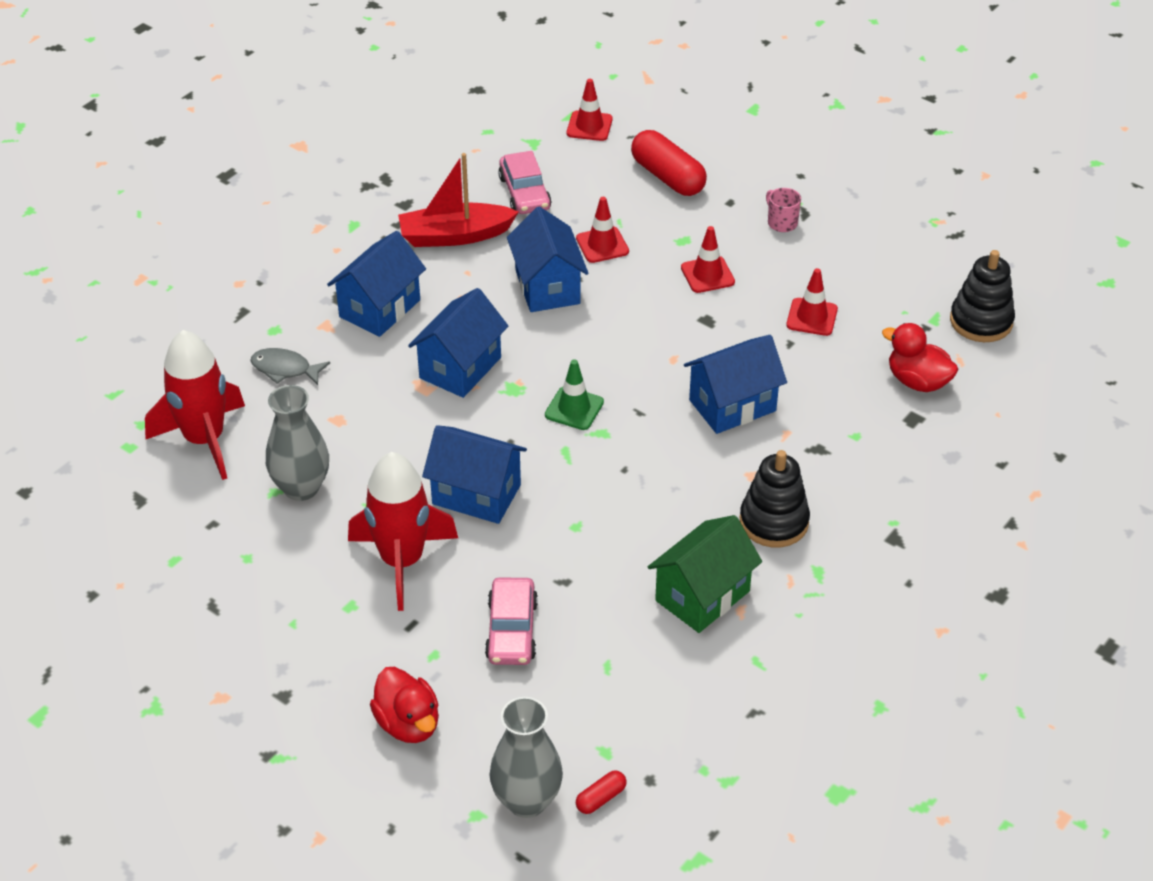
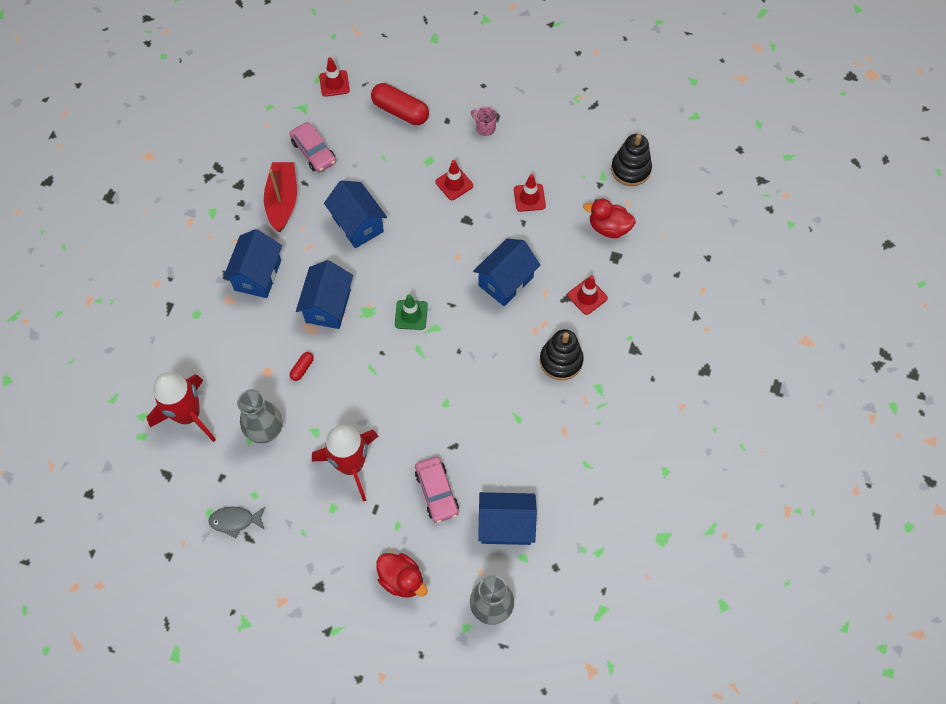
camera: 20 degrees left, 20 degrees up
grey fish [250,348,330,385] -> grey fish moved to [209,507,265,538]
red boat [398,153,519,247] -> red boat turned 120 degrees clockwise [264,162,297,232]
blue house [422,425,527,524] -> blue house moved to [478,492,537,545]
red traffic cone [576,197,629,263] -> red traffic cone moved to [568,275,608,315]
red capsule [576,771,627,814] -> red capsule moved to [290,352,314,381]
green house [648,515,762,633] -> none

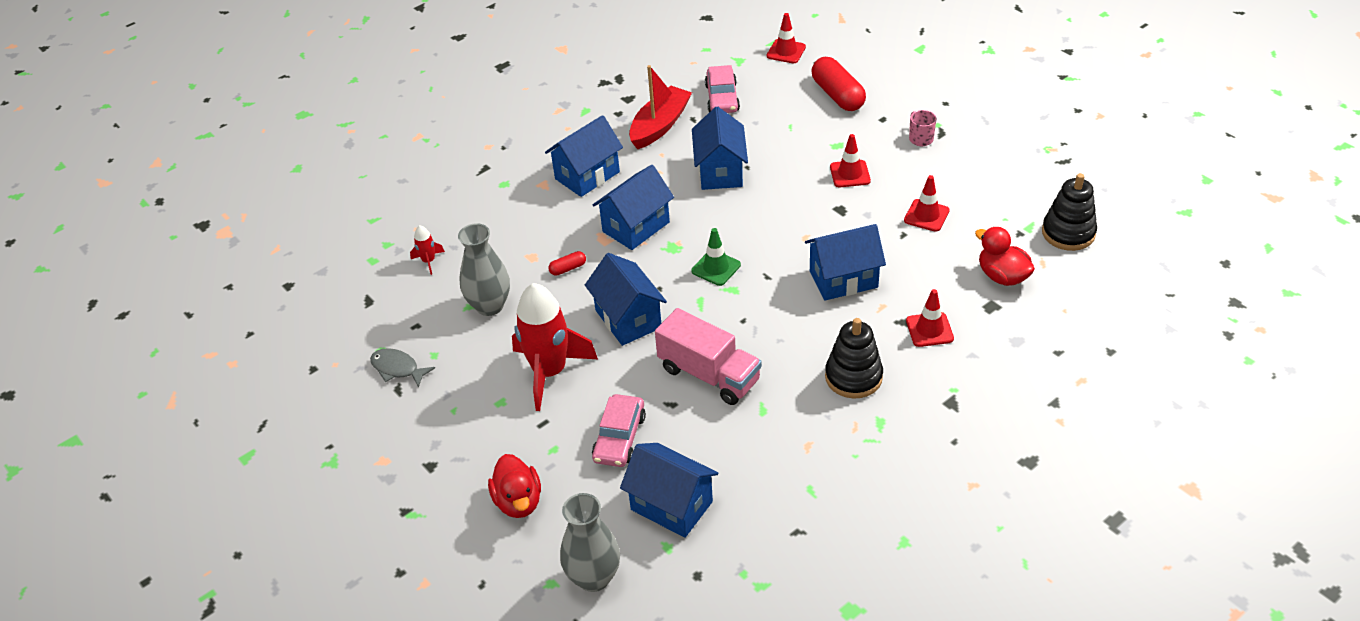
camera: 35 degrees right, 20 degrees down
red rocket [147,372,216,442] -> red rocket [410,225,445,275], size x0.42
none -> blue house [585,253,667,346]
none -> pink truck [655,308,762,405]

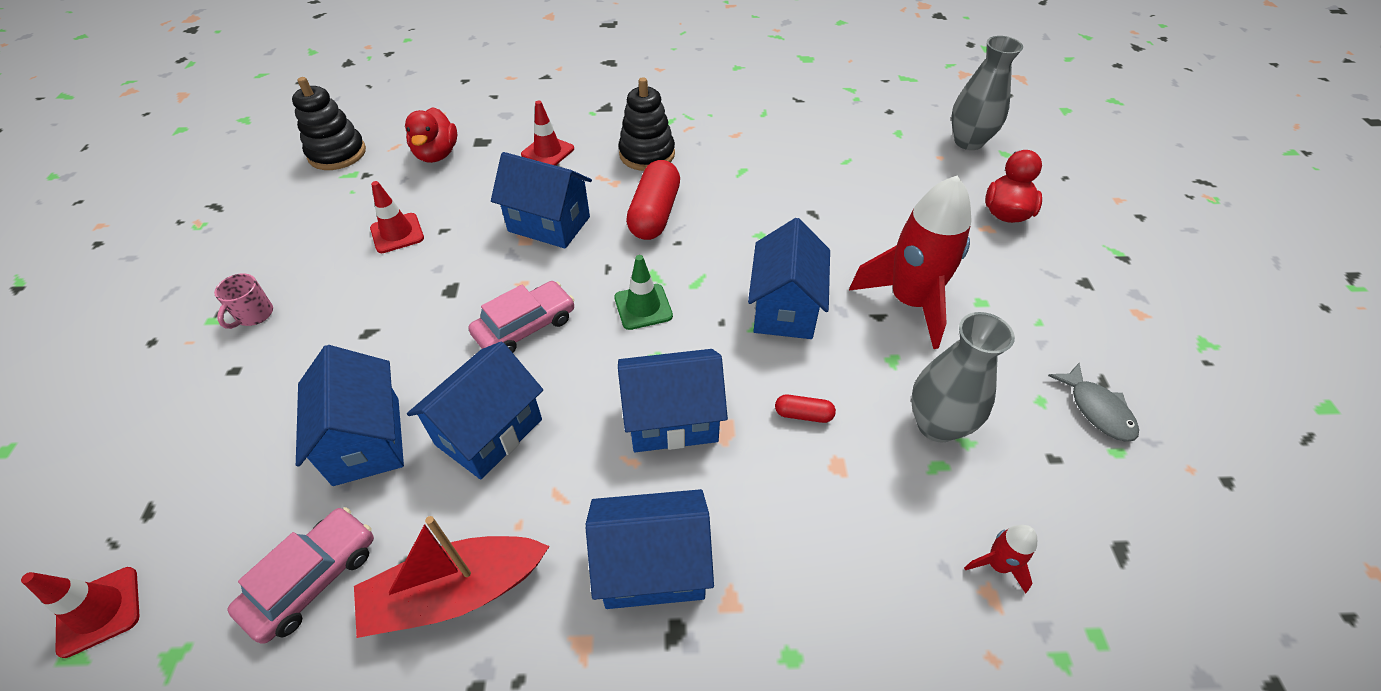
camera: 145 degrees left, 5 degrees up
pink car [592,394,646,467] -> pink car moved to [469,281,574,353]
blue house [620,443,718,538] -> blue house moved to [296,345,404,486]
pink truck [655,308,762,405] -> none
red capsule [811,57,866,111] -> red capsule moved to [626,160,680,240]
red traffic cone [830,134,871,187] -> none

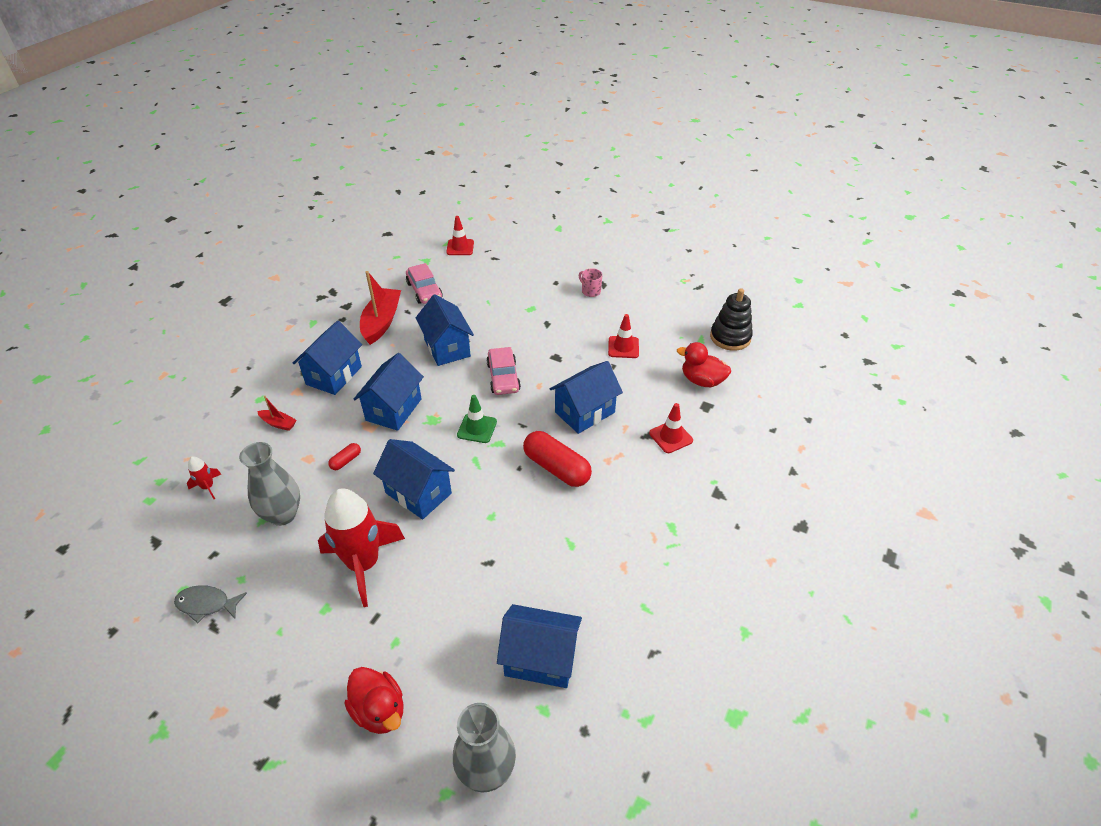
camera: 120 degrees right, 5 degrees down
blue house [296,345,404,486] -> blue house moved to [497,604,582,688]
black stacking toy [618,77,675,171] -> none
none -> red boat [257,396,297,431]

